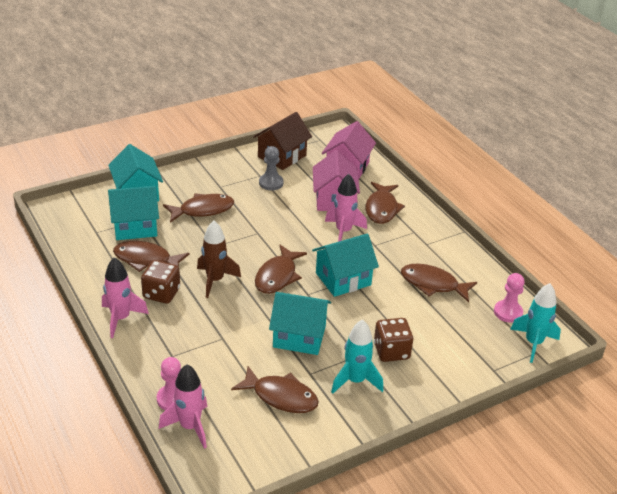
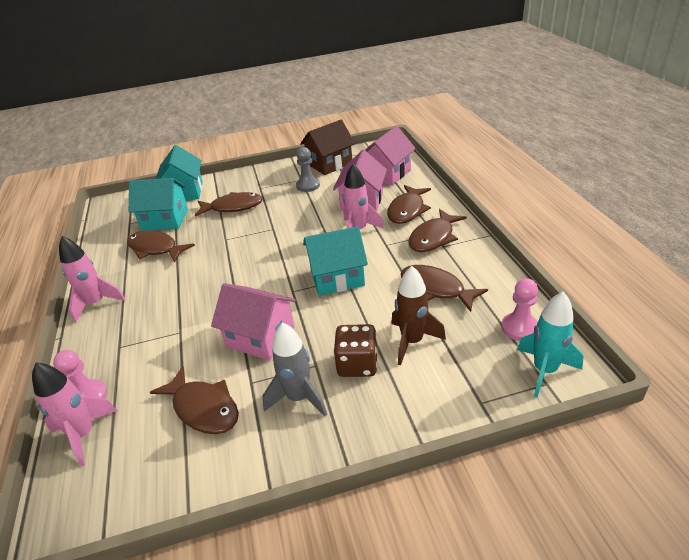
camera: 20 degrees right, 0 degrees up
brown dice [141,260,180,304] -> none
brown rocket [197,221,241,298] -> brown rocket moved to [391,266,446,365]
brown fish [255,244,307,294] -> brown fish moved to [409,209,467,252]
turquoise house [269,292,331,355] -> pink house [211,283,296,361]
turquoise rocket [331,319,383,394] -> grey rocket [262,322,327,417]

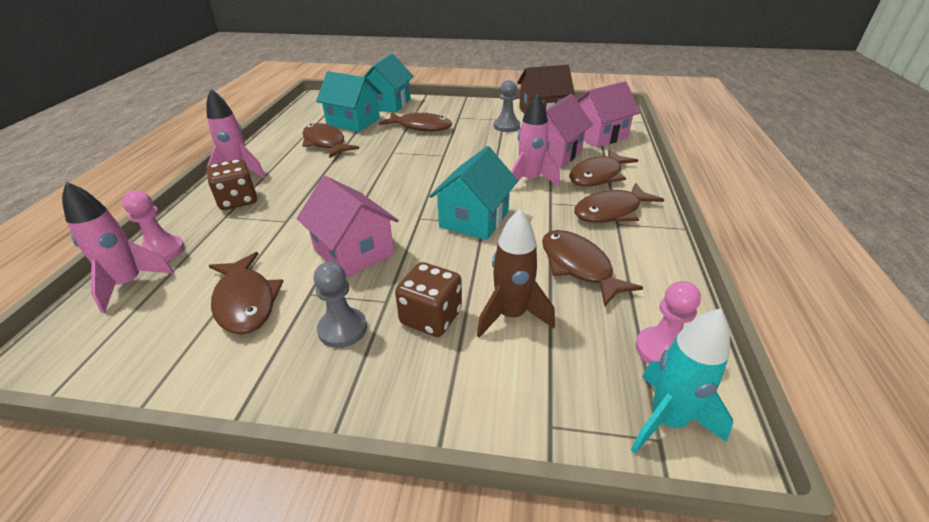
camera: 20 degrees right, 0 degrees up
grey rocket [262,322,327,417] -> grey pawn [314,262,367,348]
turquoise house [303,226,368,296] -> turquoise house turned 75 degrees counterclockwise [429,146,518,240]
none -> brown dice [206,159,257,210]

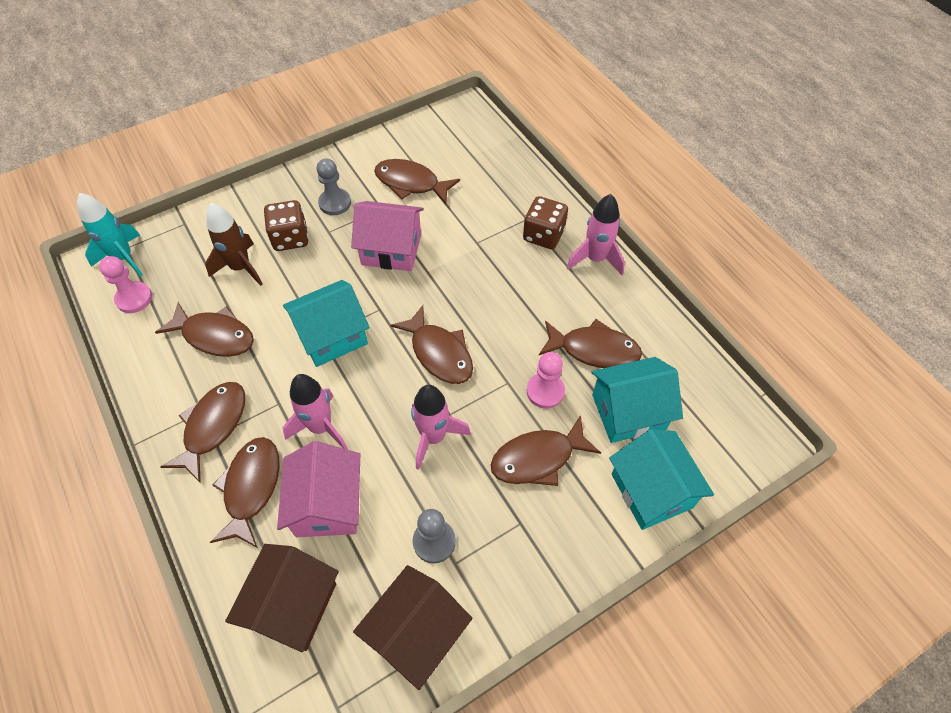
camera: 140 degrees right, 20 degrees up
pink rocket [62,182,174,313] -> pink rocket moved to [411,385,471,470]
pink pawn [122,190,185,261] -> pink pawn moved to [527,352,565,409]
turquoise house [429,146,518,240] -> turquoise house turned 75 degrees clockwise [283,280,370,367]
pink house [577,81,640,148] -> brown house [225,544,339,652]
none -> brown fish [390,305,473,384]

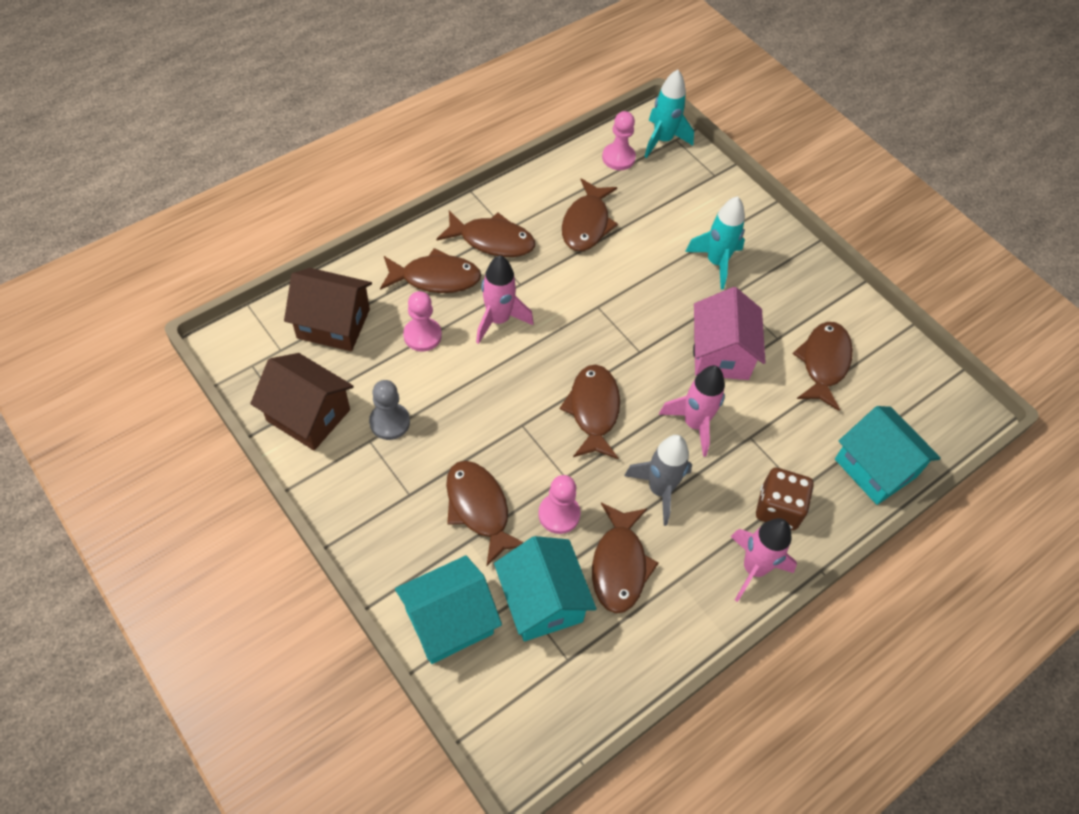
camera: 80 degrees right, 0 degrees up
brown rocket [205,203,263,286] -> none
brown dice [264,200,308,251] -> turquoise rocket [685,196,745,290]
pink house [277,441,360,537] -> pink pawn [403,291,442,351]
turquoise house [283,280,370,367] -> turquoise house moved to [835,406,941,505]
grey pawn [317,158,351,215] -> none
brown fish [390,305,473,384] -> brown fish turned 135 degrees clockwise [560,364,620,459]
pink rocket [411,385,471,470] -> pink rocket moved to [659,365,725,457]
none -> grey rocket [624,435,692,526]

